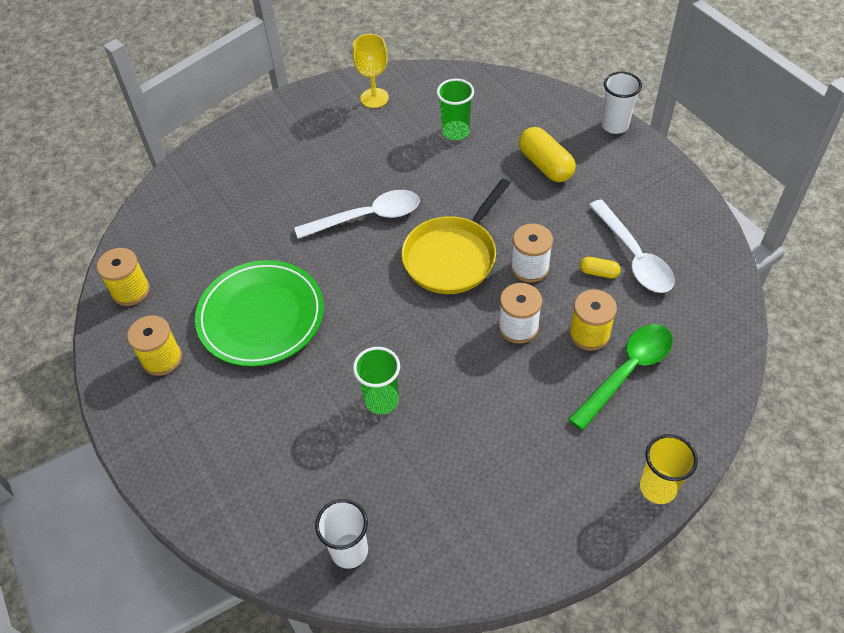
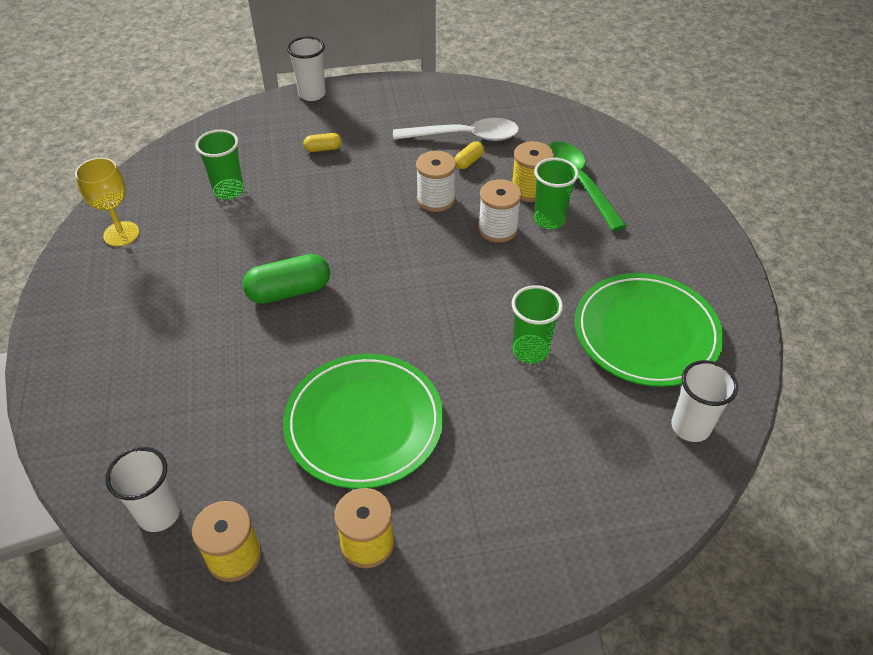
camera: 70 degrees left, 5 degrees down
white spoon [294,190,420,239] -> green capsule [243,254,330,304]
yellow pan [401,178,511,294] -> none
yellow capsule [519,127,576,182] -> yellow capsule [304,133,342,152], size x0.52
yellow cup [640,434,698,504] -> none
none -> white cup [105,447,180,532]
none -> green cup [534,158,579,229]
none -> green plate [575,273,724,387]

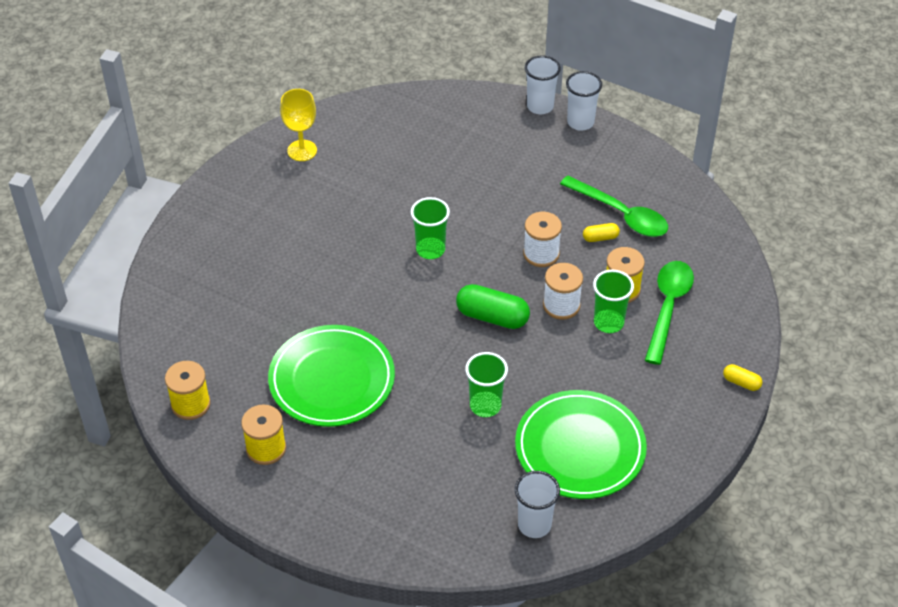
camera: 40 degrees right, 0 degrees up
white cup [105,447,180,532] -> white cup moved to [566,71,602,131]
green cup [195,130,244,200] -> green cup moved to [411,197,450,259]
green capsule [243,254,330,304] -> green capsule moved to [456,284,530,329]
yellow capsule [304,133,342,152] -> yellow capsule moved to [723,364,762,391]
white spoon [393,118,519,141] -> green spoon [560,176,668,237]

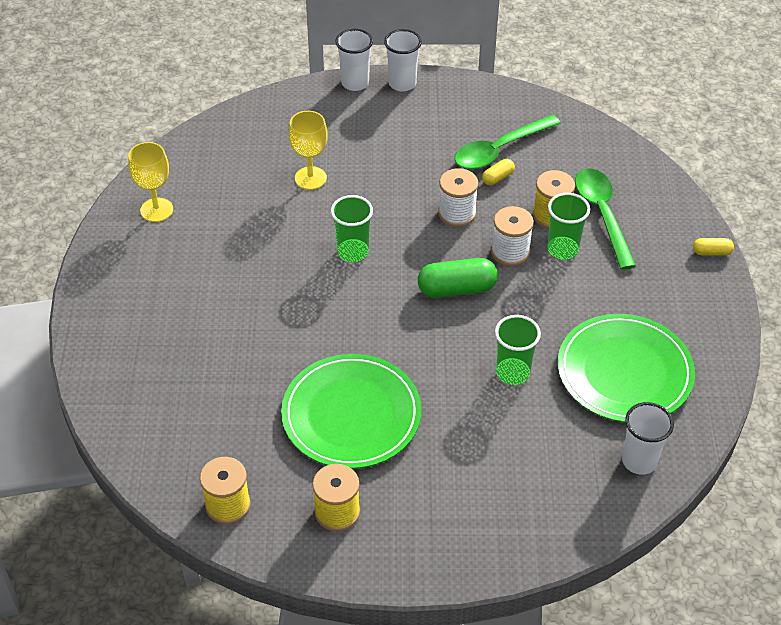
camera: 30 degrees left, 0 degrees up
green spoon [560,176,668,237] -> green spoon turned 135 degrees clockwise [455,115,561,169]
none -> yellow goblet [289,111,328,190]

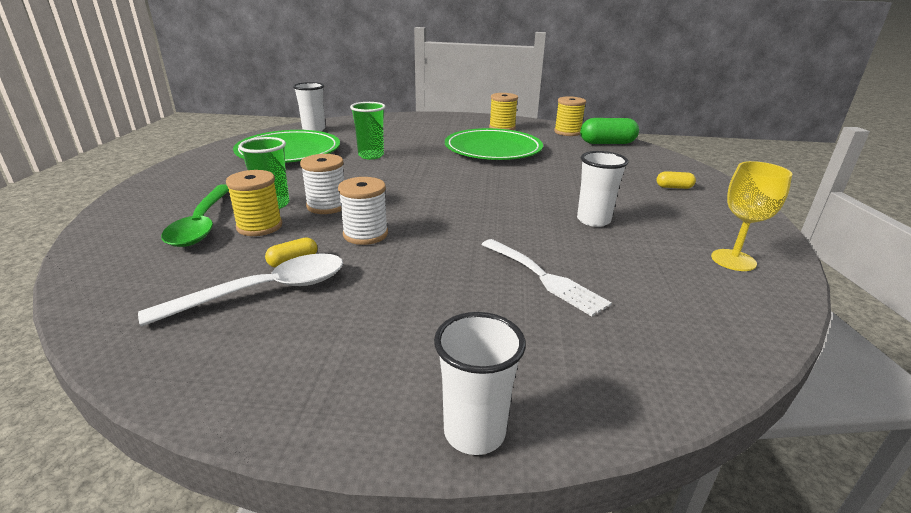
camera: 175 degrees left, 20 degrees down
yellow goblet [289,111,328,190] -> white fork [481,239,612,316]
green cup [331,195,373,262] -> none
white cup [384,29,422,91] -> white cup moved to [577,151,628,227]
green capsule [418,258,498,298] -> green capsule moved to [580,118,639,144]
green spoon [455,115,561,169] -> white spoon [138,253,343,327]
yellow capsule [693,238,734,256] -> yellow capsule moved to [656,171,696,189]

